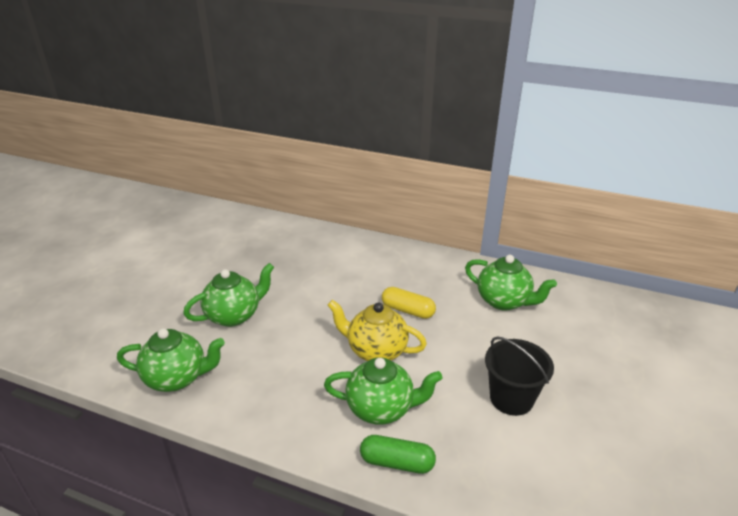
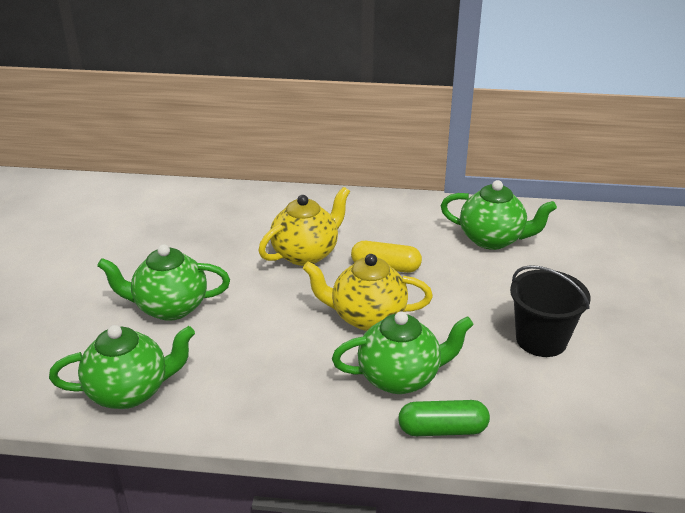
camera: 15 degrees left, 0 degrees up
green teapot [183,263,274,327] -> green teapot turned 135 degrees counterclockwise [97,244,230,321]
none -> yellow teapot [258,187,350,266]

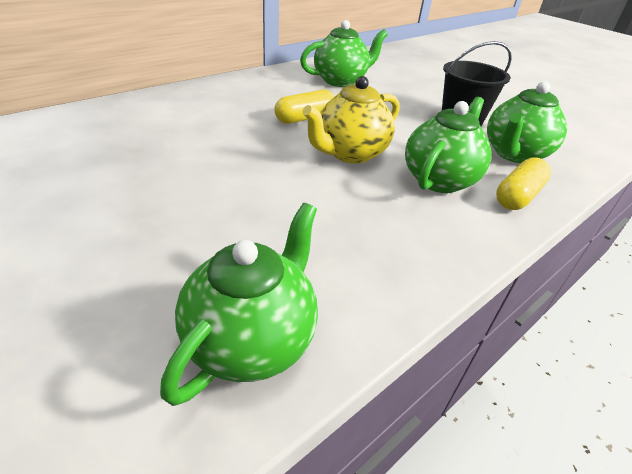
camera: 50 degrees left, 5 degrees up
green teapot [97,244,230,321] -> green teapot moved to [487,81,567,163]
yellow teapot [258,187,350,266] -> none
green capsule [398,400,490,436] -> yellow capsule [496,157,551,210]

